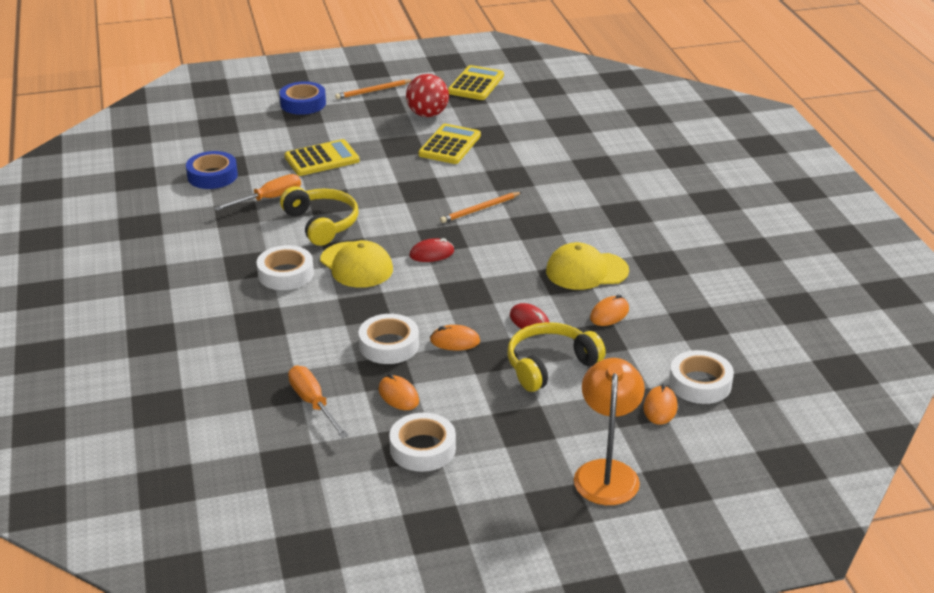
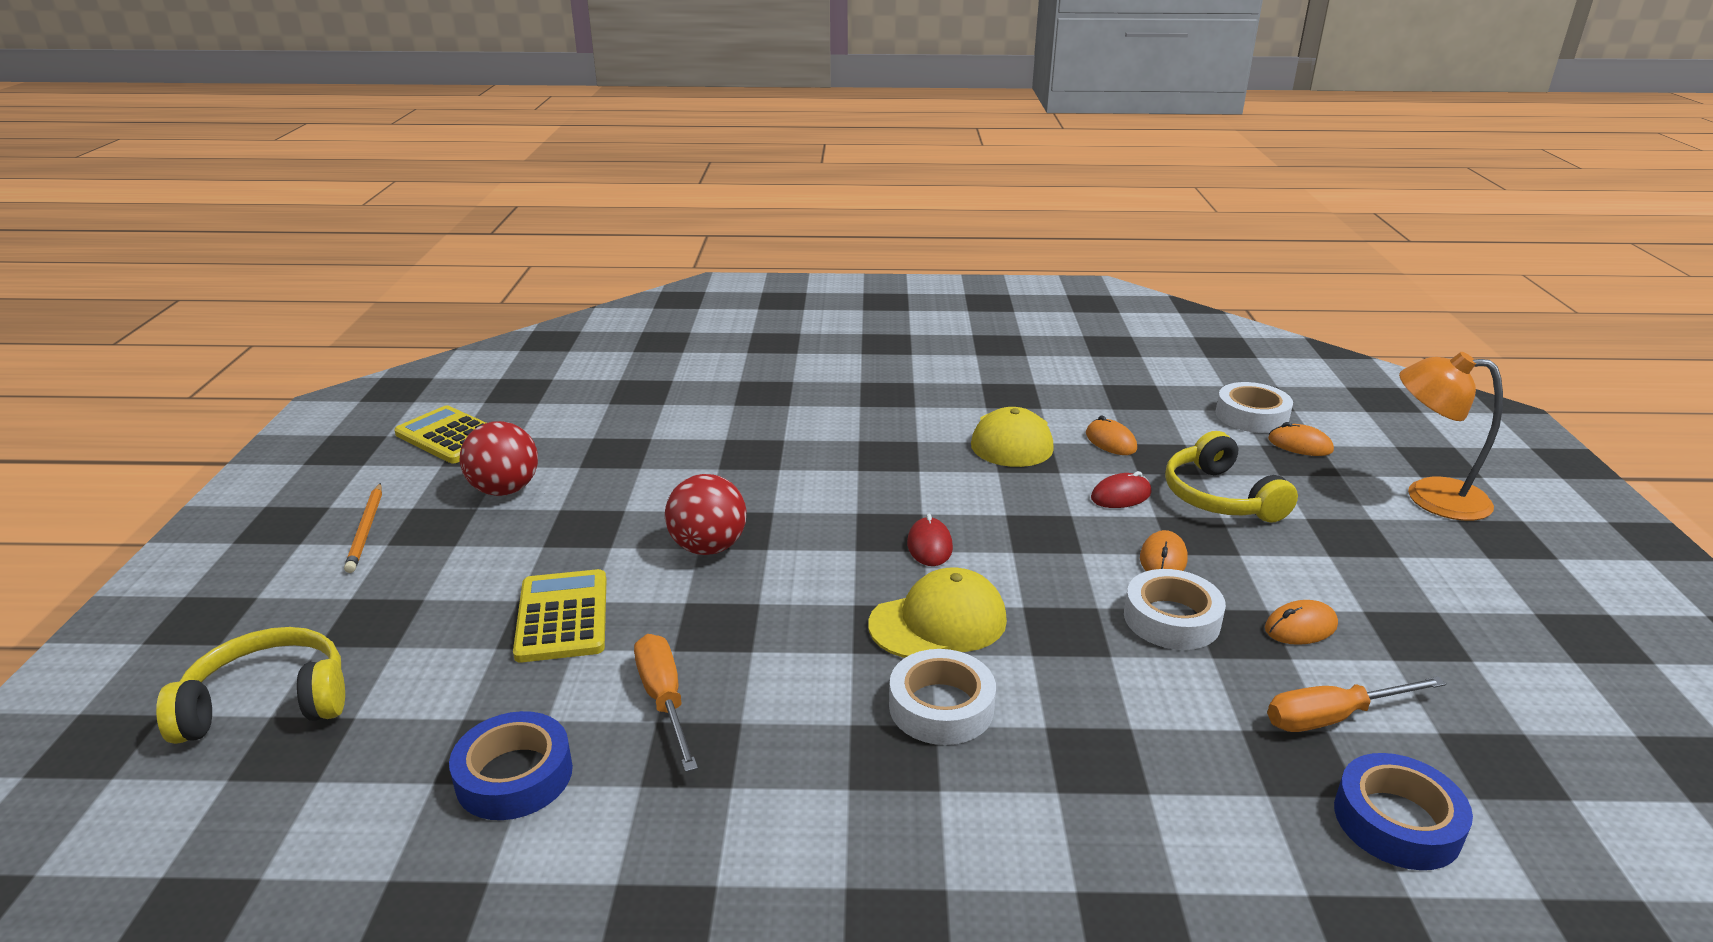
camera: 75 degrees left, 5 degrees down
blue tape [280,81,326,115] -> blue tape moved to [1334,753,1473,870]
yellow headphones [280,186,358,246] -> yellow headphones moved to [156,627,345,744]
white tape [389,413,456,472] -> none
yellow calculator [418,124,481,164] -> none
orange pencil [440,192,522,223] -> none
none -> red ball [665,474,746,555]

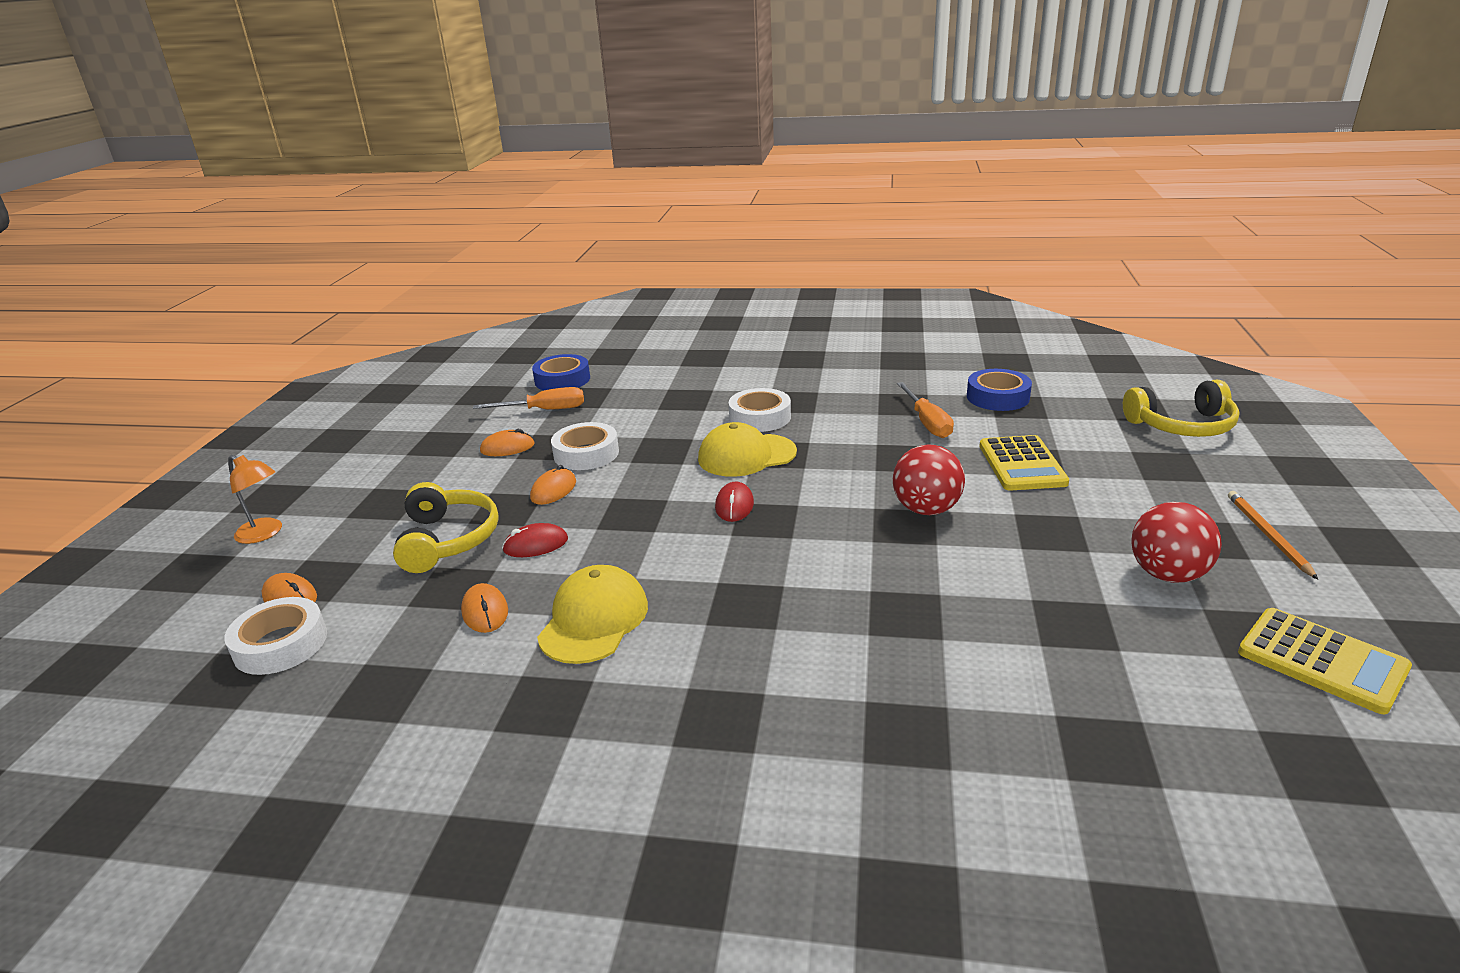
camera: 170 degrees left, 0 degrees up
orange lamp [1399,352,1503,521] -> orange lamp [228,455,282,544], size x0.63

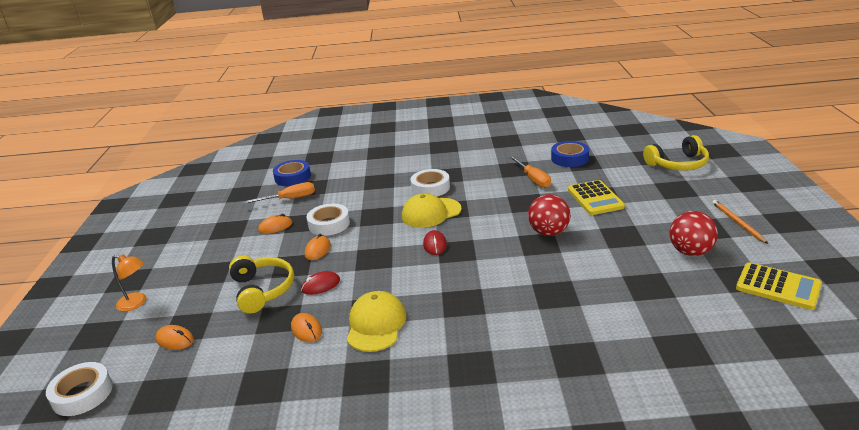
camera: 10 degrees left, 0 degrees up
white tape [224,597,327,675] -> white tape moved to [46,362,113,416]

